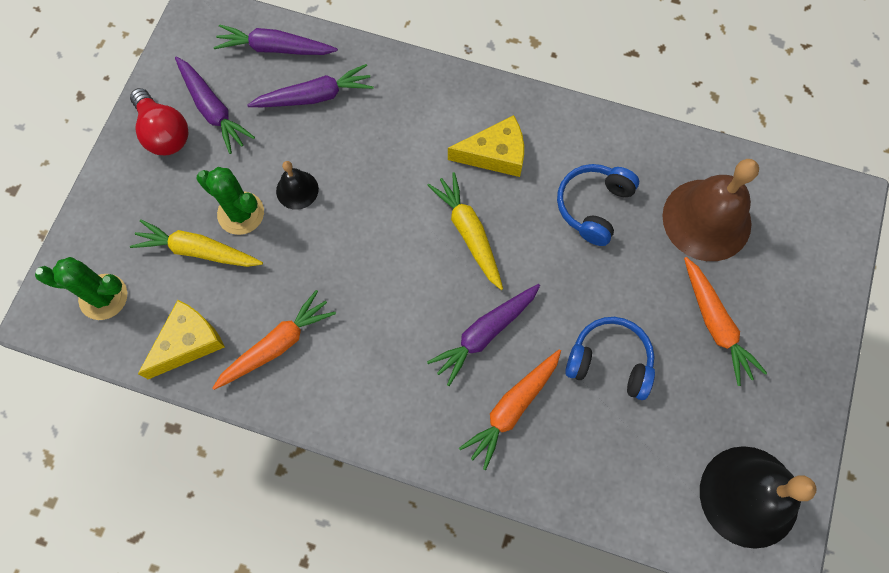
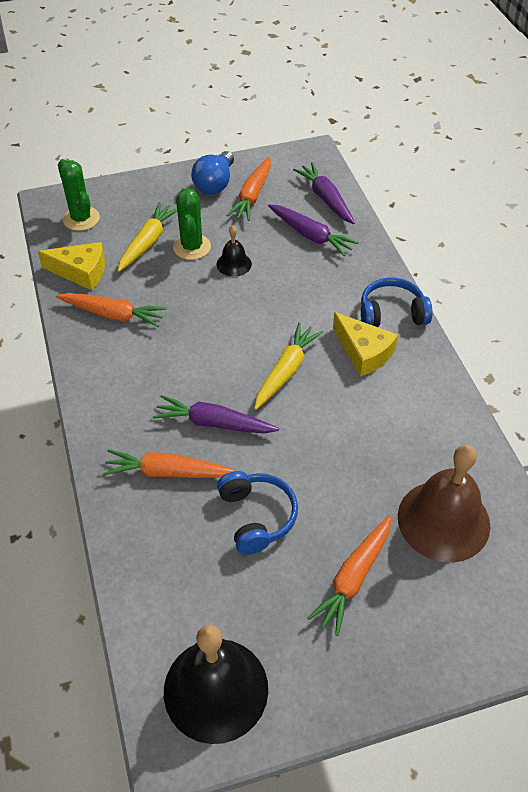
camera: 55 degrees right, 20 degrees down
red light bulb [130,88,189,155] -> blue light bulb [191,151,234,195]
yellow carrot [130,219,263,267] -> yellow carrot turned 45 degrees clockwise [118,202,177,272]
purple carrot [175,57,255,154] -> orange carrot [226,157,271,221]
blue headphones [557,164,639,246] -> blue headphones moved to [361,277,432,327]

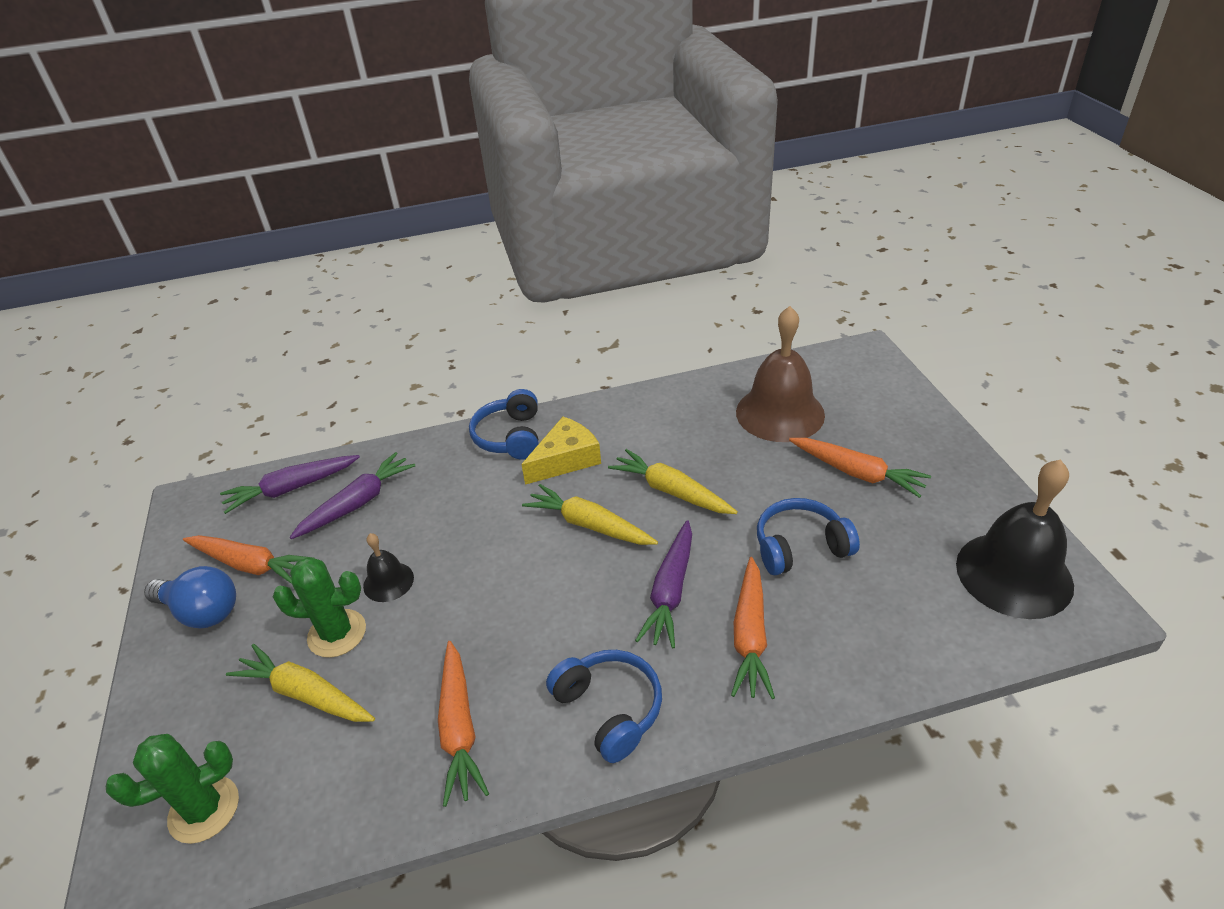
camera: 85 degrees left, 10 degrees down
yellow cheese [38,242,105,290] -> none
orange carrot [56,293,167,327] -> orange carrot turned 150 degrees clockwise [438,641,489,807]
none -> blue headphones [546,650,662,763]
none -> yellow carrot [608,449,738,514]

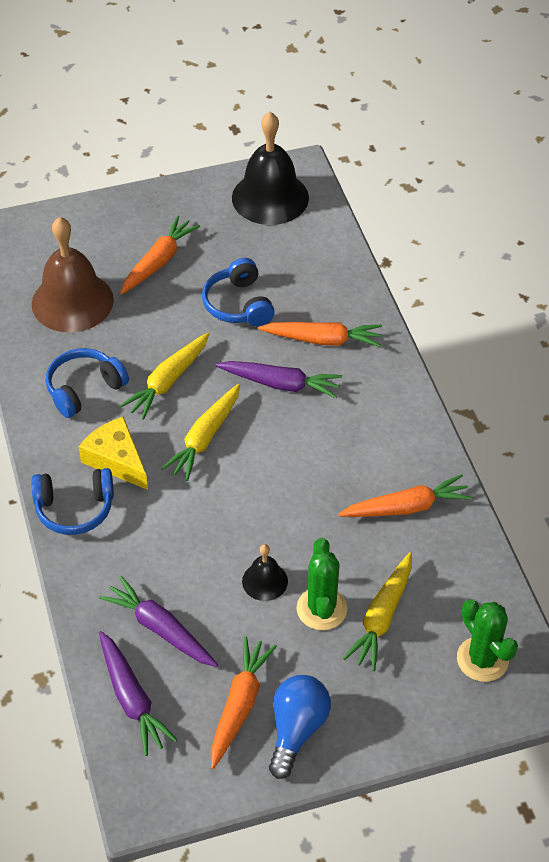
camera: 95 degrees left, 10 degrees up
blue headphones [546,650,662,763] -> blue headphones moved to [46,348,129,418]

